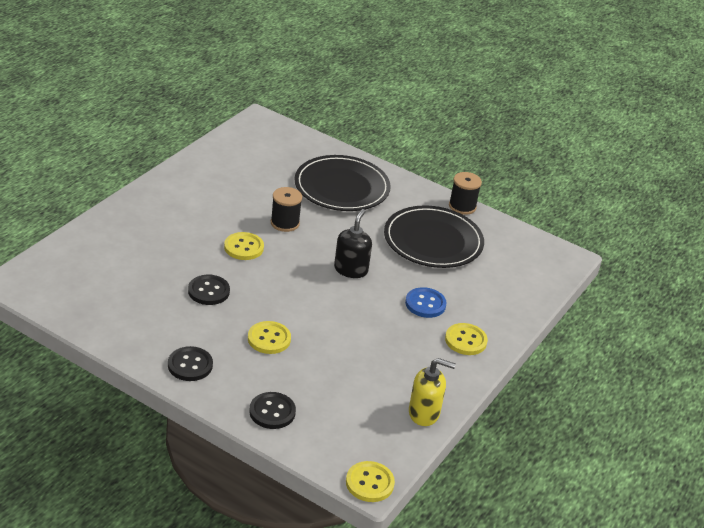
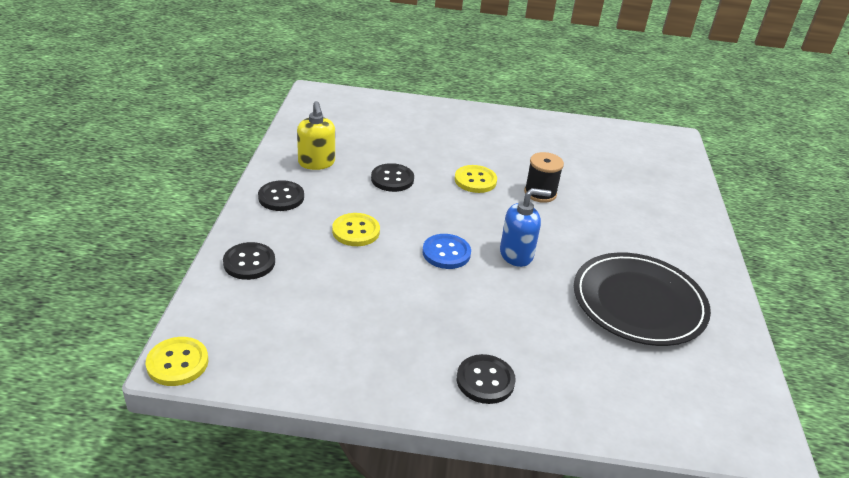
camera: 65 degrees right, 0 degrees up
black plate [294,155,391,211] -> none
black soap dispenser [334,209,372,278] -> blue soap dispenser [500,188,551,267]
blue button [405,287,446,318] -> blue button moved to [422,234,471,269]
yellow soap dispenser [409,358,456,426] -> yellow soap dispenser moved to [297,101,335,170]
yellow button [445,323,488,355] -> black button [457,354,516,404]
black spool [449,172,482,215] -> none

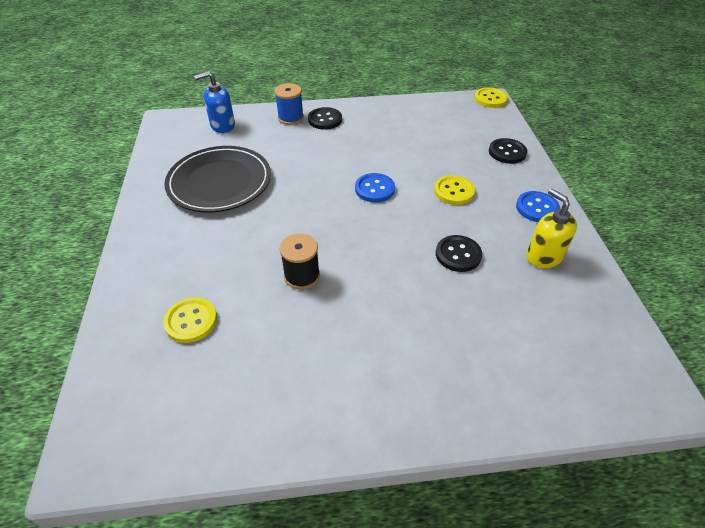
camera: 170 degrees right, 10 degrees up
black button [258,180,304,211] -> blue button [516,191,560,222]
yellow button [455,165,497,193] -> yellow button moved to [163,297,217,343]
blue soap dispenser [500,188,551,267] -> blue soap dispenser moved to [194,71,235,133]
none -> blue spool [275,83,304,125]

